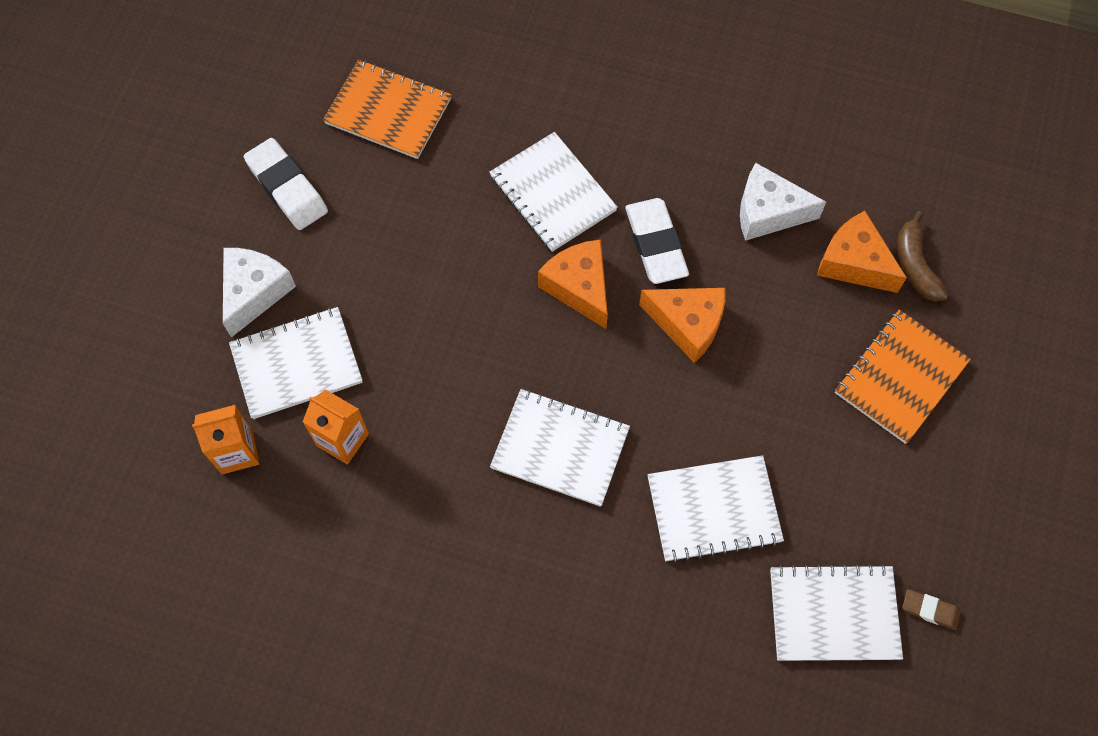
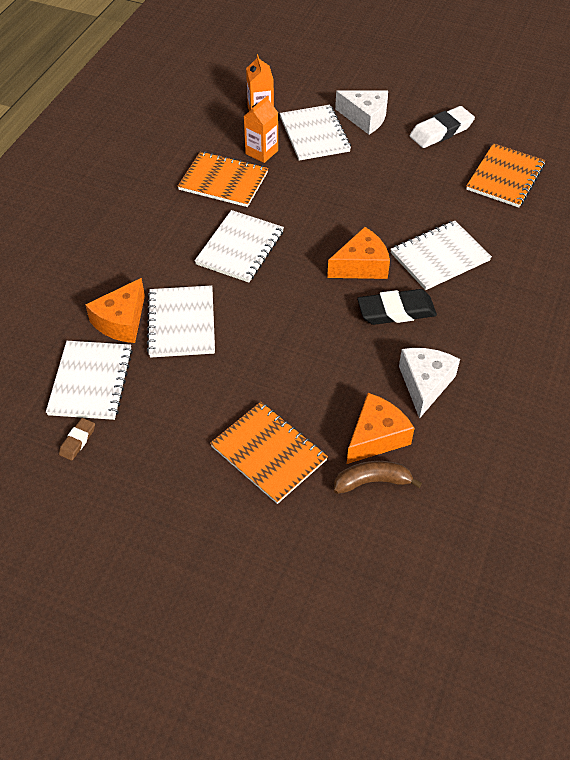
camera: 95 degrees right, 15 degrees down
white eraser [625,198,689,284] -> black eraser [357,289,437,325]
orange cheese [639,288,726,363] -> orange cheese moved to [85,278,145,343]
none -> orange notebook [178,152,268,207]

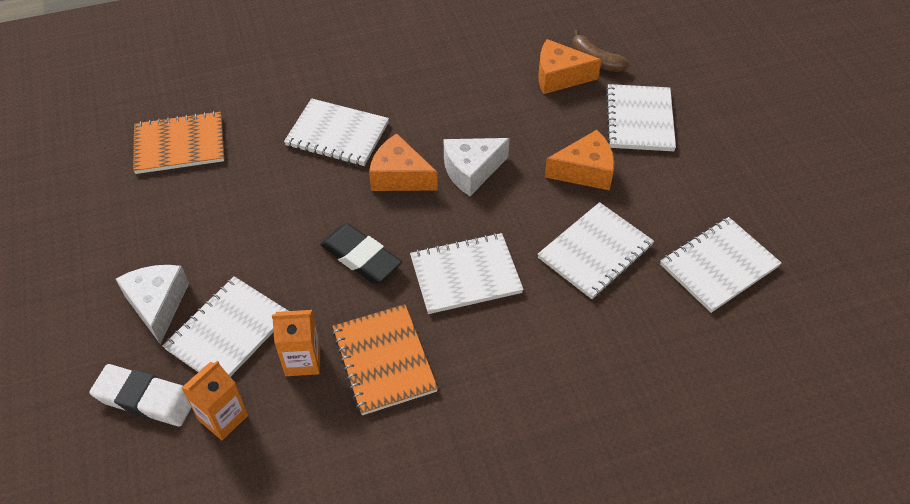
camera: 130 degrees left, 0 degrees up
brown eraser [59,418,95,461] -> none
orange cheese [85,278,145,343] -> orange cheese moved to [545,130,614,190]
orange notebook [210,402,328,504] -> white notebook [606,84,676,151]
black eraser [357,289,437,325] -> black eraser moved to [320,223,402,284]
white cheese [399,348,460,419] -> white cheese moved to [444,138,510,196]
white eraser [410,106,475,148] -> white eraser moved to [89,364,192,426]

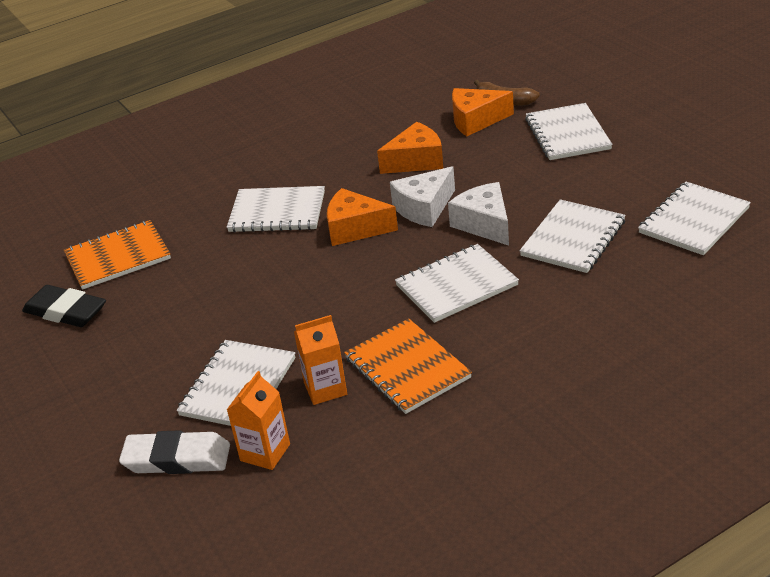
camera: 10 degrees left, 15 degrees down
white cheese [116,265,189,344] -> white cheese moved to [448,182,509,246]
black eraser [320,223,402,284] -> black eraser moved to [22,285,106,327]
orange cheese [545,130,614,190] -> orange cheese moved to [377,122,443,174]

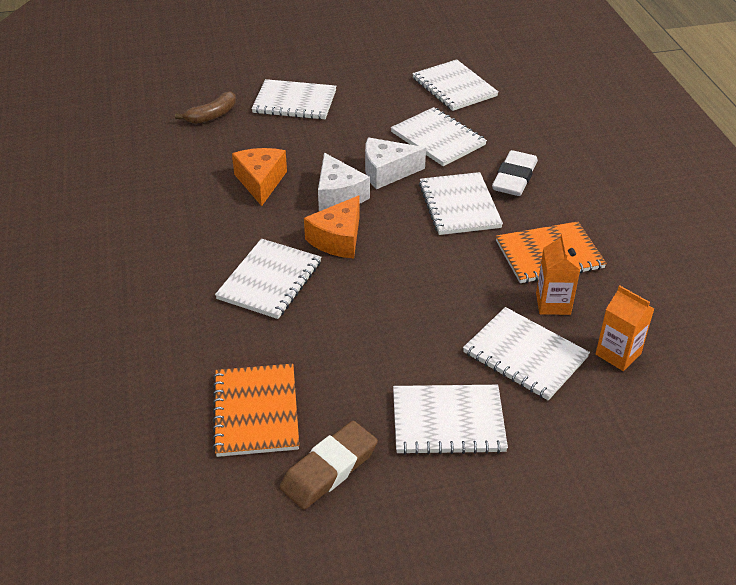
camera: 75 degrees left, 5 degrees up
black eraser [22,285,106,327] -> brown eraser [280,421,378,510]
white eraser [119,430,230,474] -> white eraser moved to [492,150,538,196]
orange cheese [452,88,514,136] -> none
none -> white notebook [393,385,508,455]

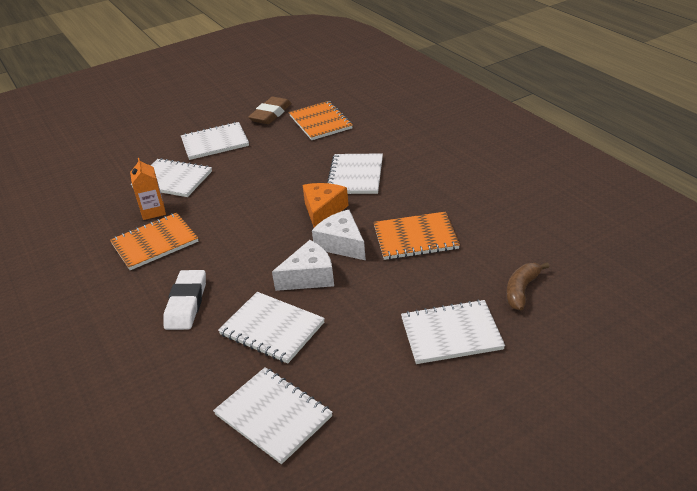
camera: 165 degrees right, 5 degrees down
orange cheese [232,148,287,206] -> orange notebook [374,212,460,260]
white notebook [419,172,503,235] -> none
orange carton [596,285,654,371] -> none

